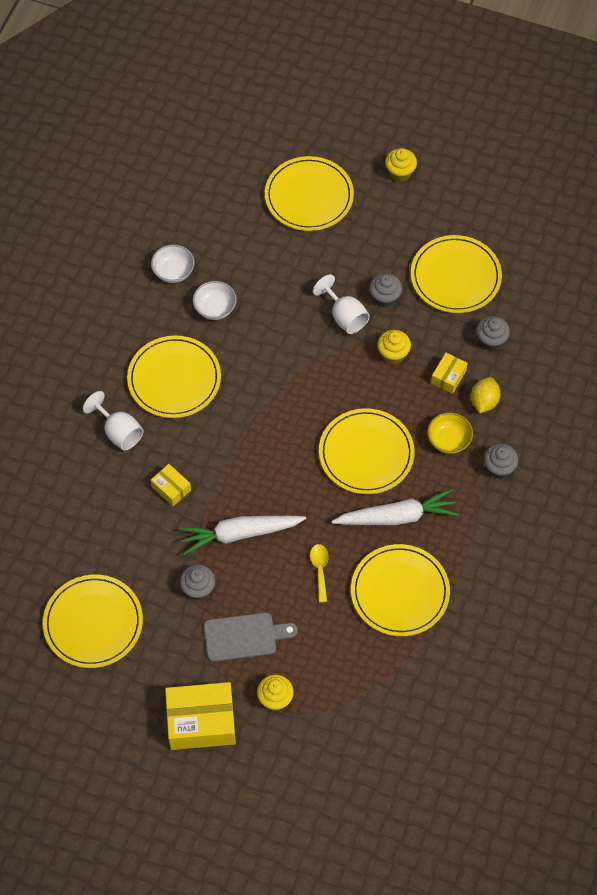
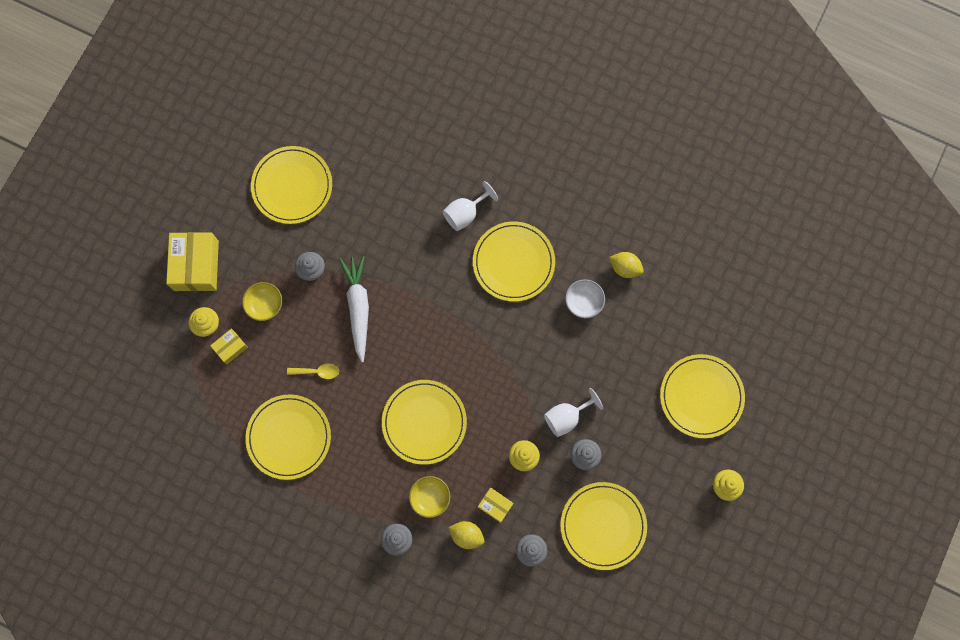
camera: 95 degrees right, 15 degrees up
white bowl [151,245,195,283] -> yellow lemon [609,252,644,278]
yellow box [151,464,191,506] -> yellow box moved to [210,328,248,365]
grey cutting board [204,613,298,662] -> yellow bowl [242,282,282,321]
white carrot [332,489,459,525] -> none

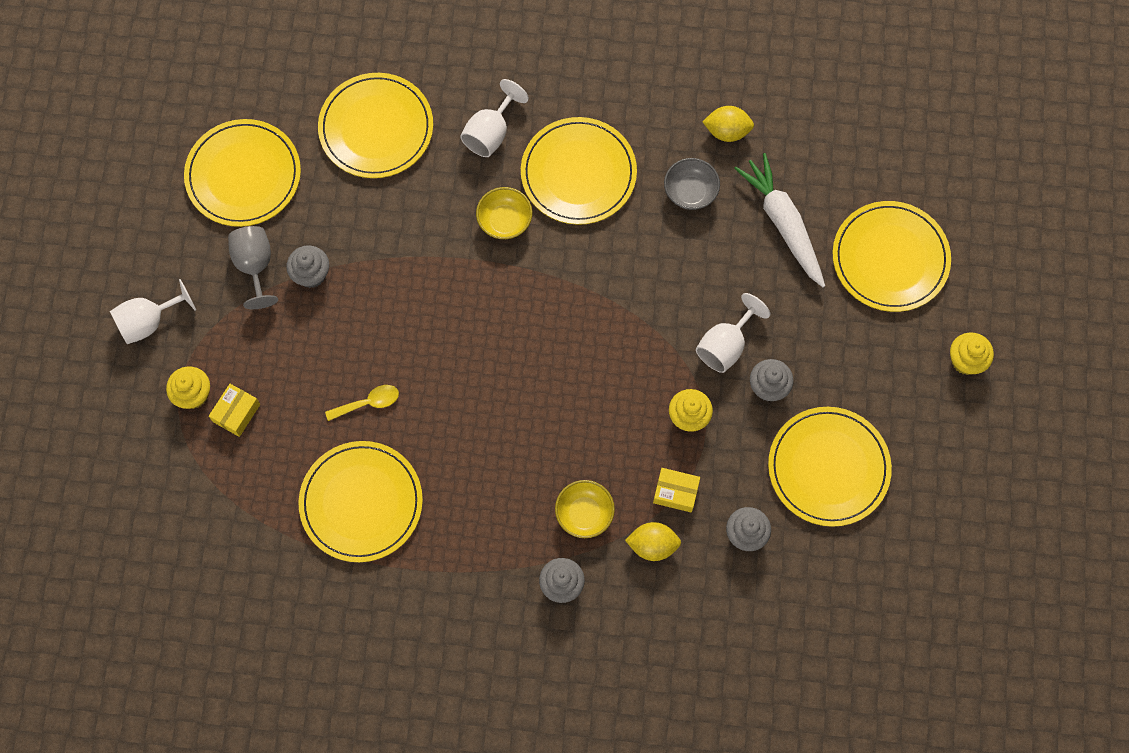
camera: 20 degrees left, 5 degrees down
yellow box [166,232,219,291] -> white goblet [110,279,196,344]
yellow bowl [242,282,282,321] -> yellow bowl moved to [476,187,532,239]
white carrot [339,256,369,362] -> white carrot moved to [734,153,825,288]
yellow plate [382,380,467,465] -> yellow plate moved to [318,73,433,178]
white bowl [565,279,605,318] -> grey bowl [664,158,720,210]
none -> grey goblet [228,226,278,309]

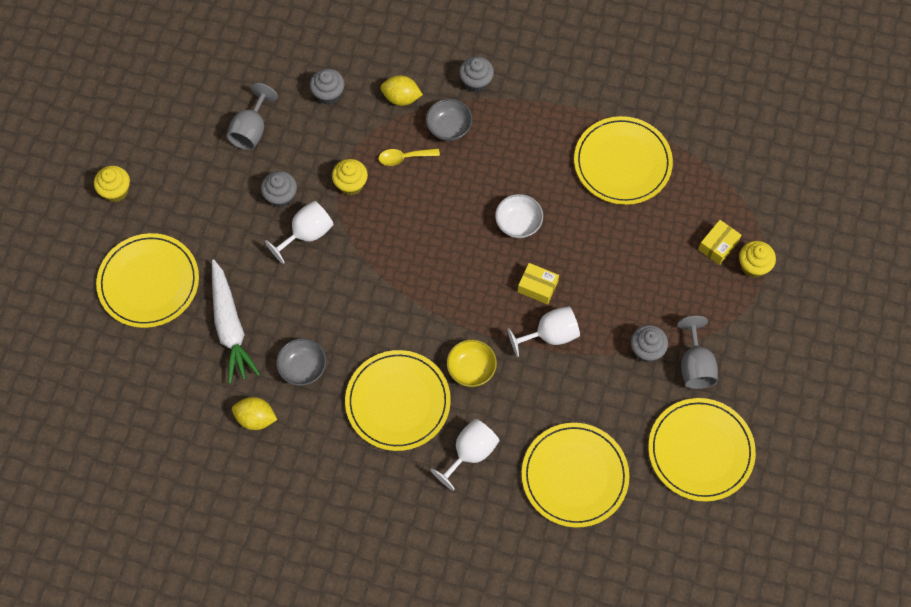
camera: 170 degrees left, 5 degrees down
white goblet [110,279,196,344] -> white goblet moved to [507,306,580,357]
yellow spoon [325,385,399,421] -> yellow spoon moved to [379,148,440,166]
yellow bowl [555,480,615,538] -> grey bowl [426,99,473,141]
yellow box [653,468,700,513] -> yellow box moved to [518,263,559,304]
yellow plate [768,407,892,527] -> grey goblet [226,83,278,150]
none -> white bowl [495,194,543,238]

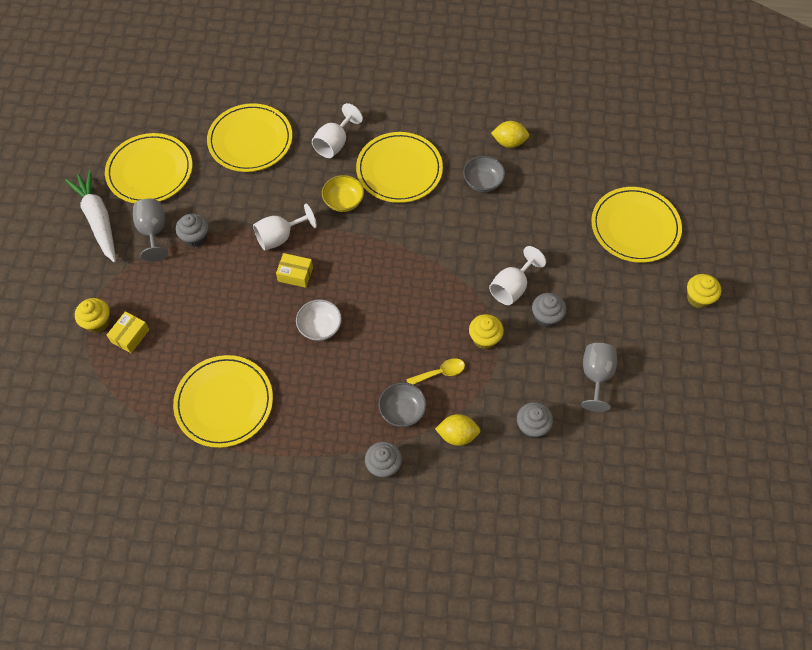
camera: 170 degrees right, 5 degrees down
white carrot [212,259,260,384] -> white carrot moved to [65,170,116,263]

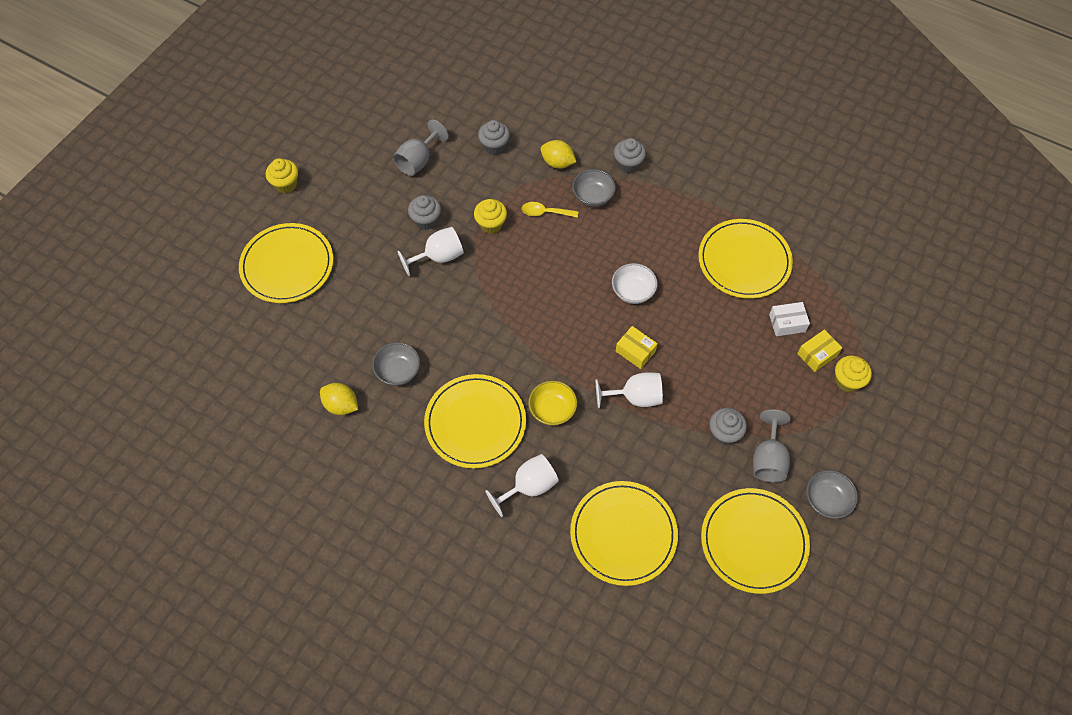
camera: 155 degrees left, 0 degrees up
white carrot [65,170,116,263] -> grey bowl [806,470,858,519]
none -> white box [769,302,810,336]

